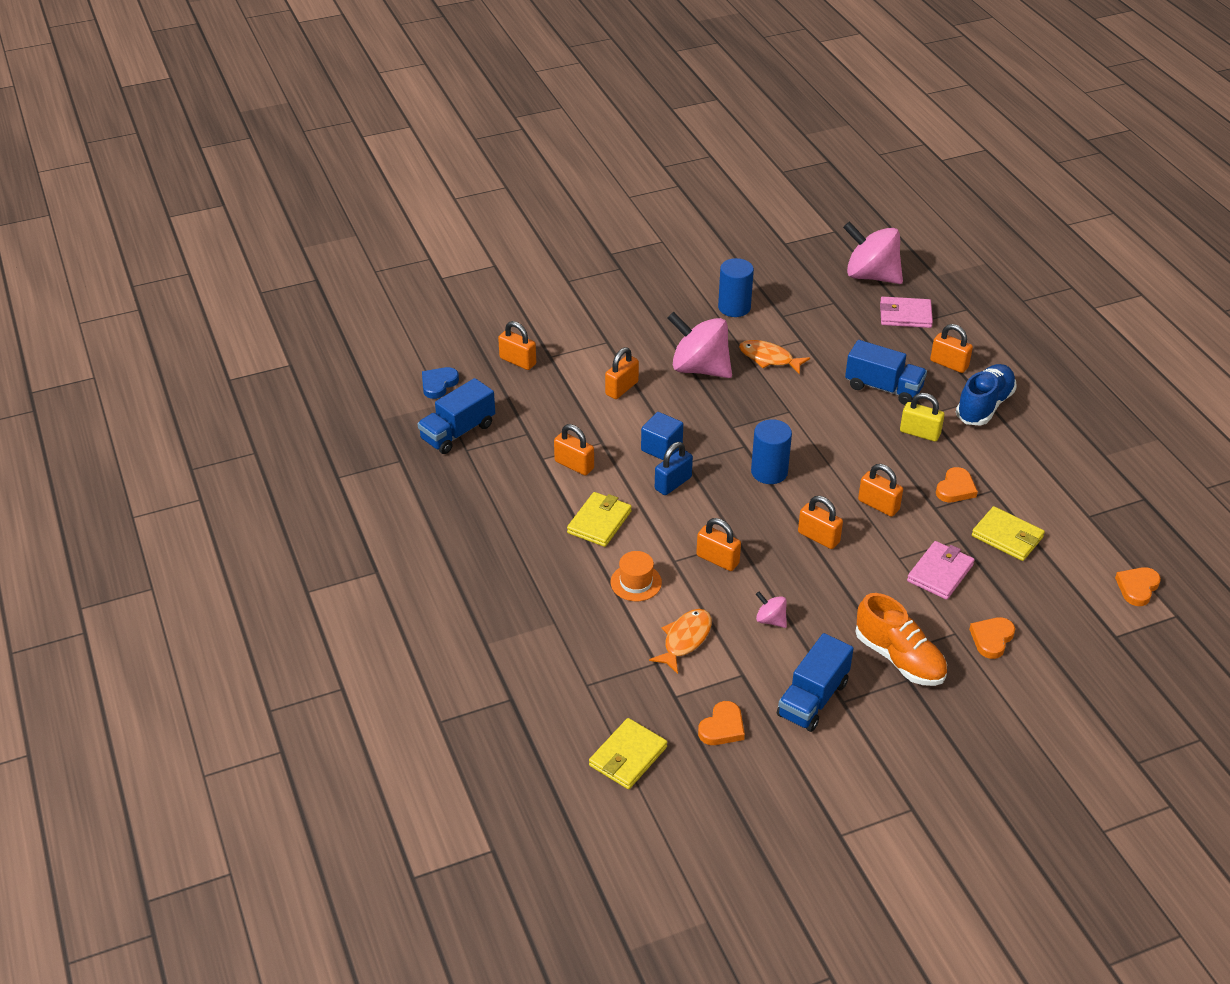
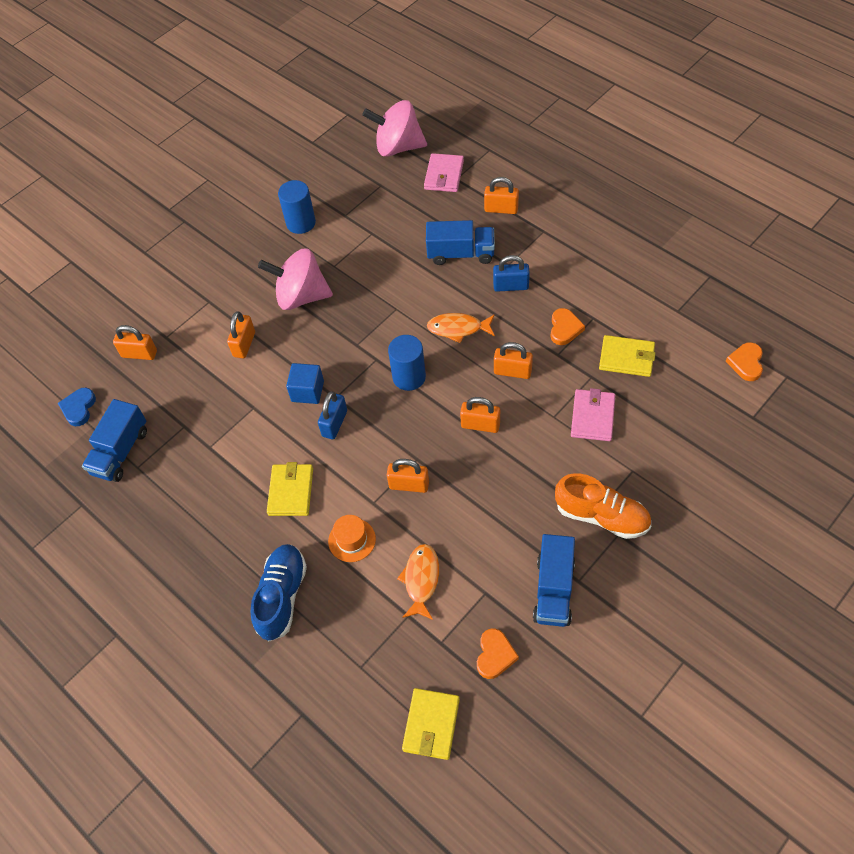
camera: 20 degrees left, 15 degrees up
orange padlock [554,424,594,476] -> none
orange fish [739,340,810,374] -> orange fish moved to [427,313,495,343]
pink spinning top [756,592,787,628] -> none
pink wallet [880,297,933,328] -> pink wallet turned 60 degrees counterclockwise [424,153,464,192]
yellow padlock [900,393,944,442] -> blue padlock [493,255,530,292]
blue shoe [956,364,1017,425] -> blue shoe moved to [251,544,307,641]
orange heart [969,617,1015,659] -> none

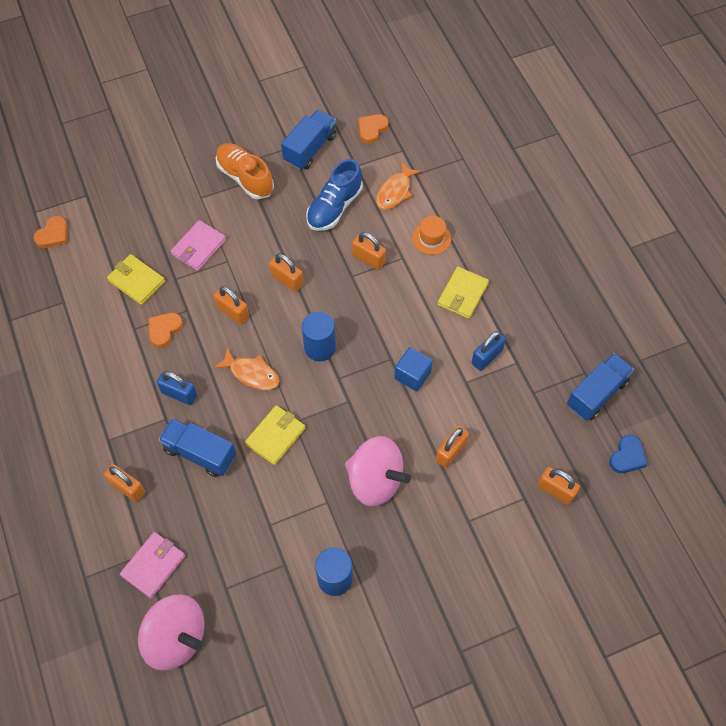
camera: 160 degrees left, 5 degrees up
blue shoe [251,544,307,641] -> blue shoe moved to [306,159,363,231]
blue padlock [318,391,347,439] -> blue padlock moved to [471,331,506,371]
yellow wallet [402,688,460,760] -> yellow wallet moved to [245,405,305,465]

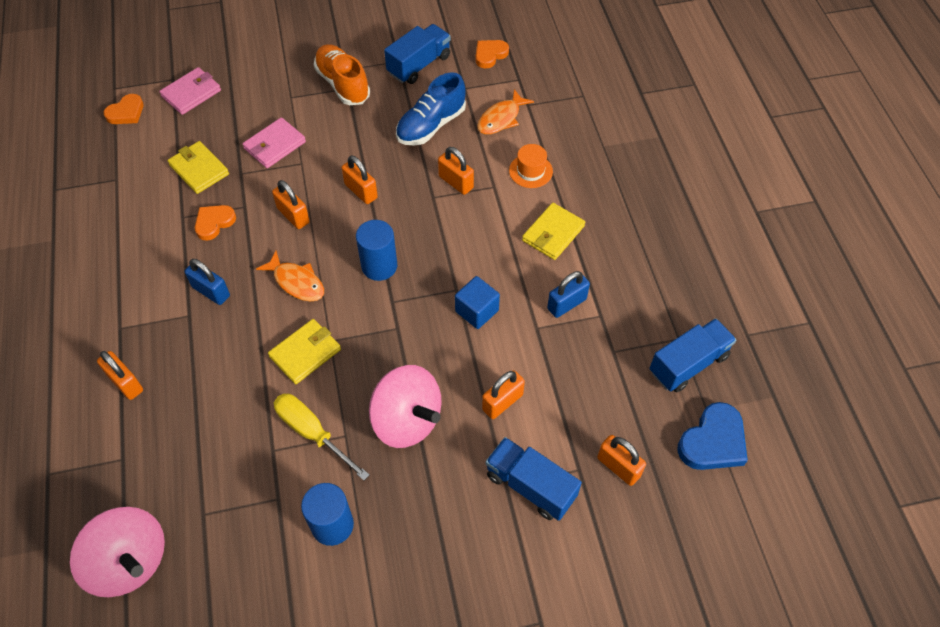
camera: 10 degrees right, 5 degrees down
pink wallet [120,532,185,598] -> pink wallet moved to [159,67,221,115]
blue truck [158,418,236,477] -> blue truck moved to [486,437,582,521]
blue heart [609,435,647,473] -> blue heart [678,402,748,470], size x1.52
none -> yellow screwdriver [274,394,370,481]

